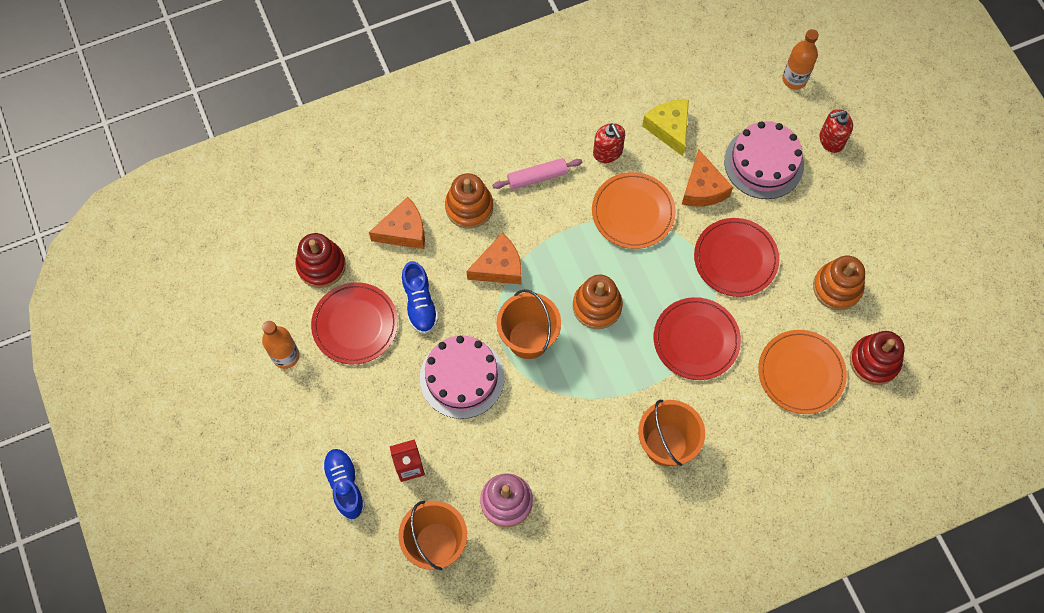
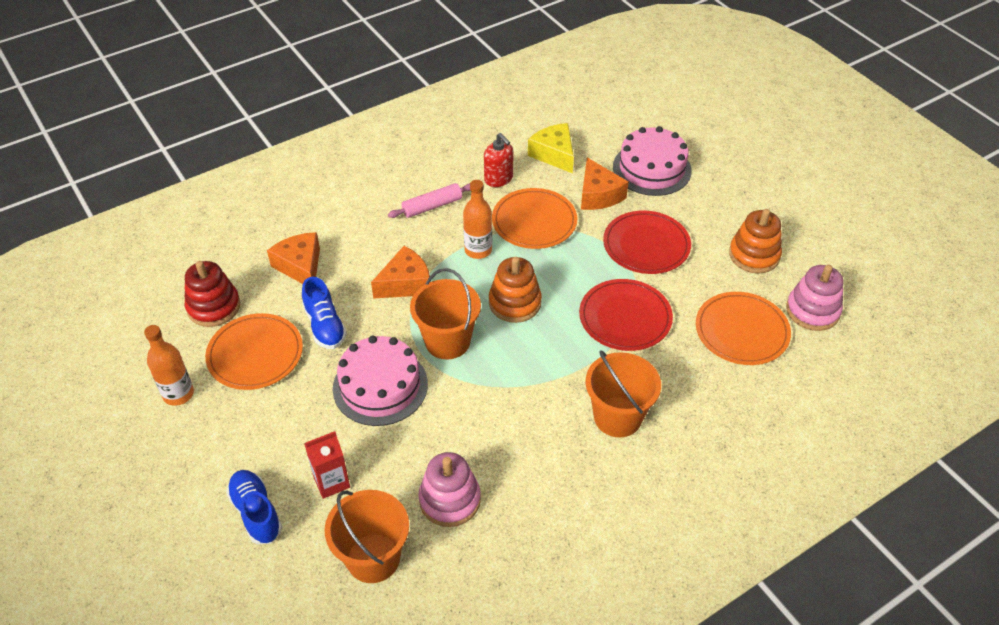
camera: 10 degrees left, 20 degrees down
red plate [311,282,398,364] -> orange plate [205,313,303,390]
orange cheese [369,197,425,249] -> orange cheese turned 90 degrees counterclockwise [267,232,320,284]
orange stacking toy [445,173,493,229] -> none
orange bottle [782,29,819,90] -> orange bottle moved to [463,180,492,259]
red soap dispenser [819,109,853,153] -> none
red stacking toy [850,331,905,385] -> pink stacking toy [786,265,843,331]

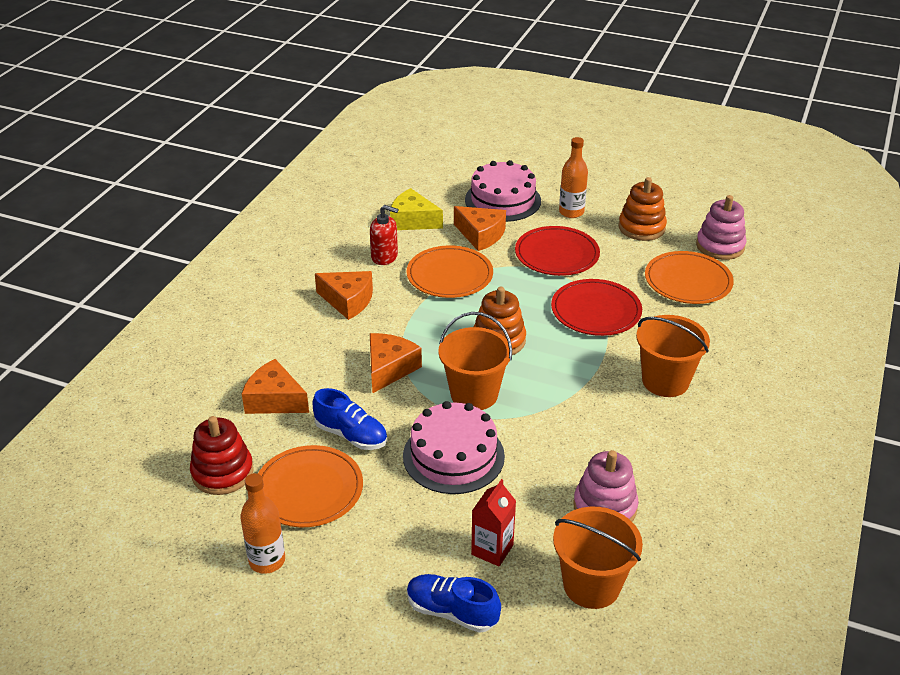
camera: 35 degrees left, 10 degrees down
pink rolling pin [388,183,471,218] -> orange cheese [315,271,373,320]
orange bottle [463,180,492,259] -> orange bottle moved to [559,137,588,218]

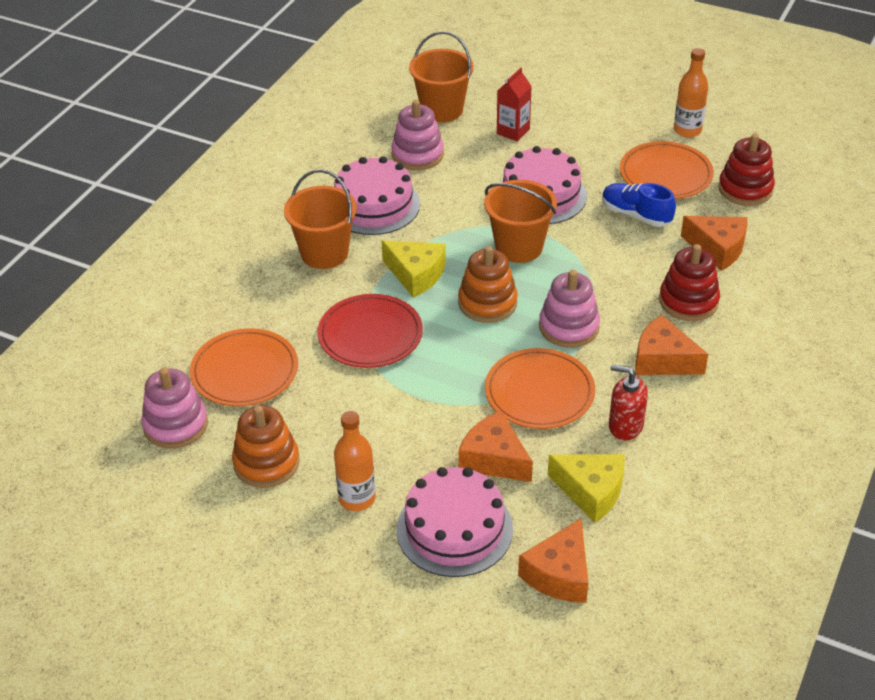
camera: 175 degrees left, 5 degrees up
orange cheese [370,333,422,394] -> orange cheese moved to [518,519,588,603]
blue shoe [407,574,501,633] -> none
red plate [515,226,600,276] -> none
none -> pink cake [334,156,420,235]
none -> yellow cheese [381,241,446,297]
none -> pink stacking toy [539,270,600,348]
none -> red stacking toy [659,244,720,321]

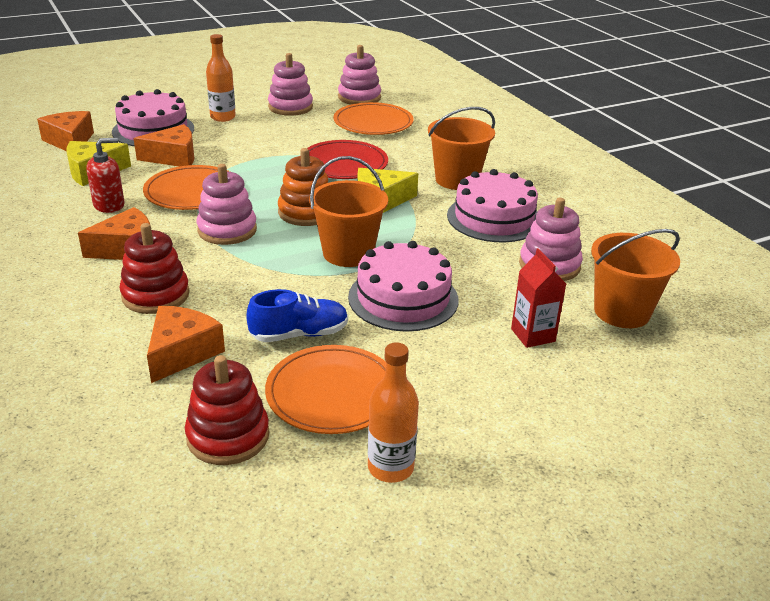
camera: 125 degrees right, 10 degrees down
orange stacking toy [232,405,300,488] -> pink stacking toy [268,53,313,116]
orange cheese [681,216,747,271] -> orange cheese turned 135 degrees clockwise [147,306,225,383]

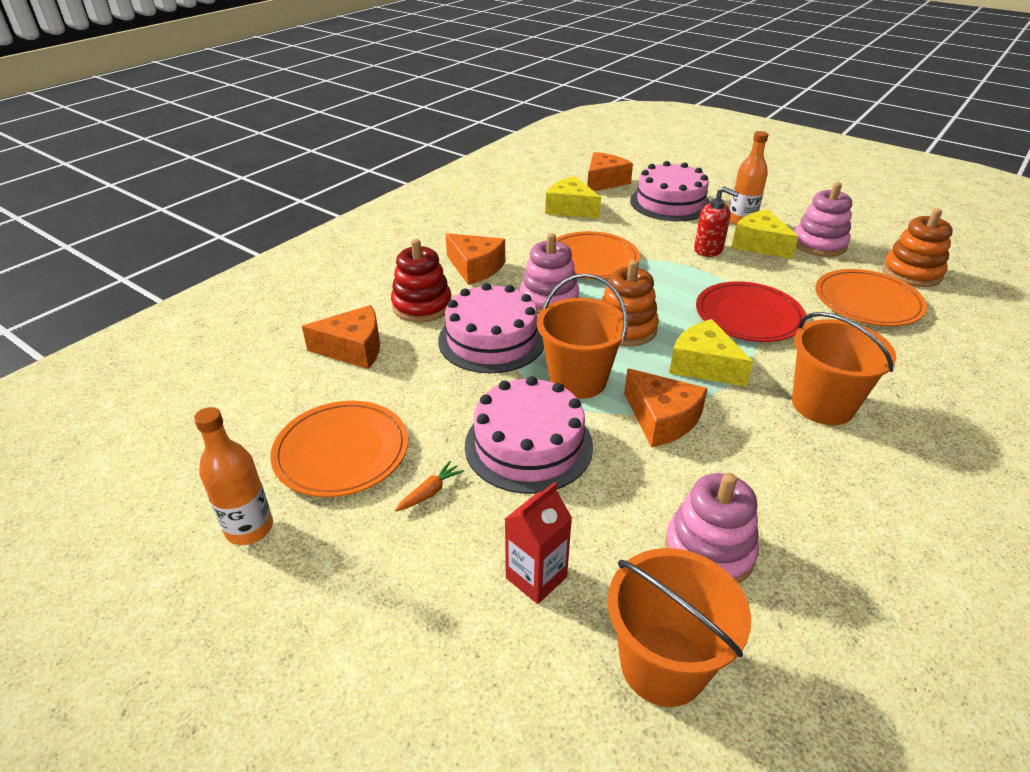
camera: 65 degrees right, 5 degrees up
red soap dispenser [86,138,125,213] -> red soap dispenser moved to [694,186,739,257]
orange cheese [134,124,195,166] -> orange cheese moved to [624,368,708,447]
red stacking toy [185,355,269,465] -> none
blue shoe [246,289,348,342] -> none
pink stacking toy [338,45,381,105] -> orange stacking toy [882,208,953,287]
pink cake [447,169,538,242] -> pink cake moved to [438,283,544,373]
none -> orange carrot [395,461,464,511]
none -> yellow cheese [731,209,799,259]

